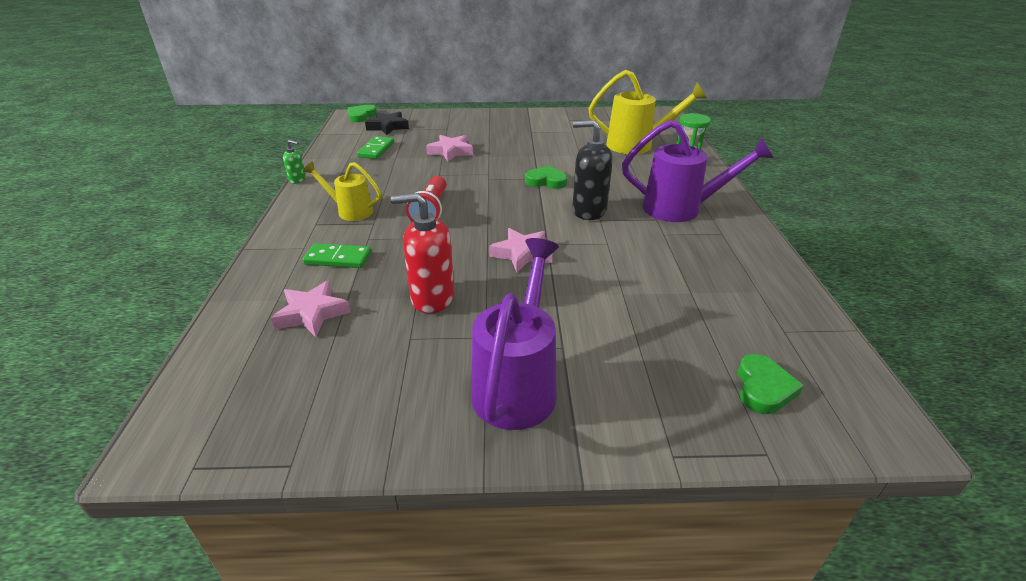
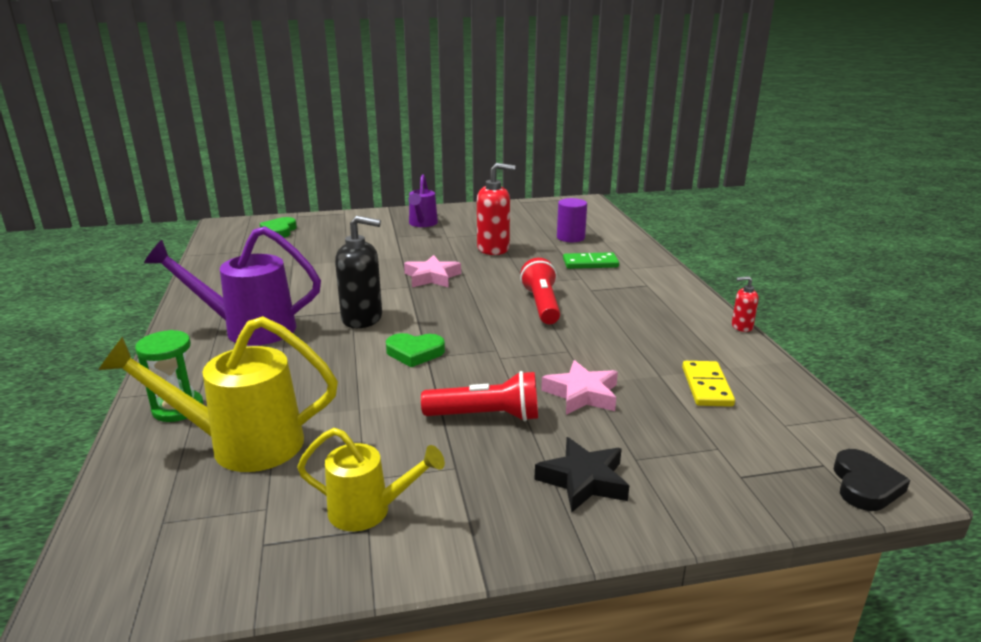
camera: 170 degrees right, 10 degrees down
pink star [271,281,351,337] -> purple cylinder [557,198,587,242]
green soap dispenser [283,140,306,184] -> red soap dispenser [732,276,759,332]
yellow watering can [303,161,381,221] -> yellow watering can moved to [297,428,445,531]
green heart [348,105,377,122] -> black heart [833,449,910,511]
green domino [357,136,394,159] -> yellow domino [682,361,735,407]
black star [365,111,409,135] -> black star moved to [534,437,629,512]
purple watering can [471,238,559,430] -> purple watering can [409,174,438,227], size x0.61
none -> red flashlight [421,371,538,421]

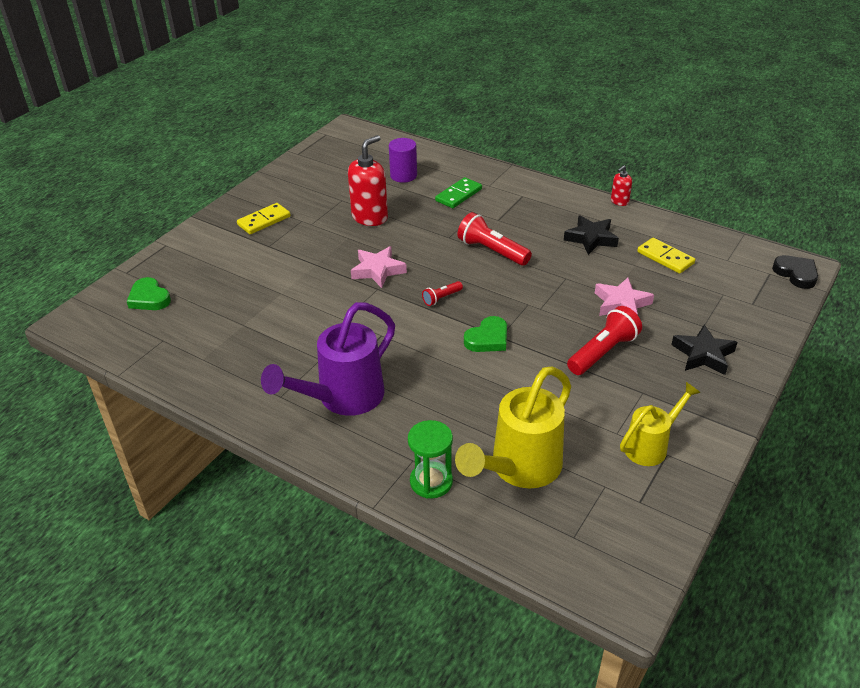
camera: 45 degrees left, 15 degrees up
black soap dispenser [335,216,382,328] -> none
purple watering can [409,174,438,227] -> yellow domino [237,203,291,234]
none -> red flashlight [422,281,463,306]
none -> black star [564,215,619,255]

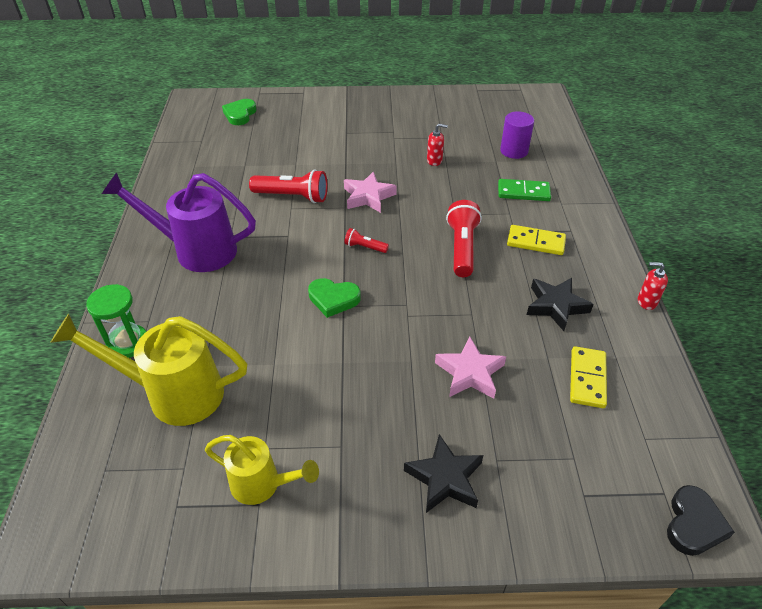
camera: 55 degrees right, 5 degrees up
yellow domino [237,203,291,234] -> yellow domino moved to [507,225,566,255]
red soap dispenser [348,135,388,226] -> red soap dispenser [427,124,448,166], size x0.50
red flashlight [567,306,642,375] -> red flashlight moved to [249,169,327,203]

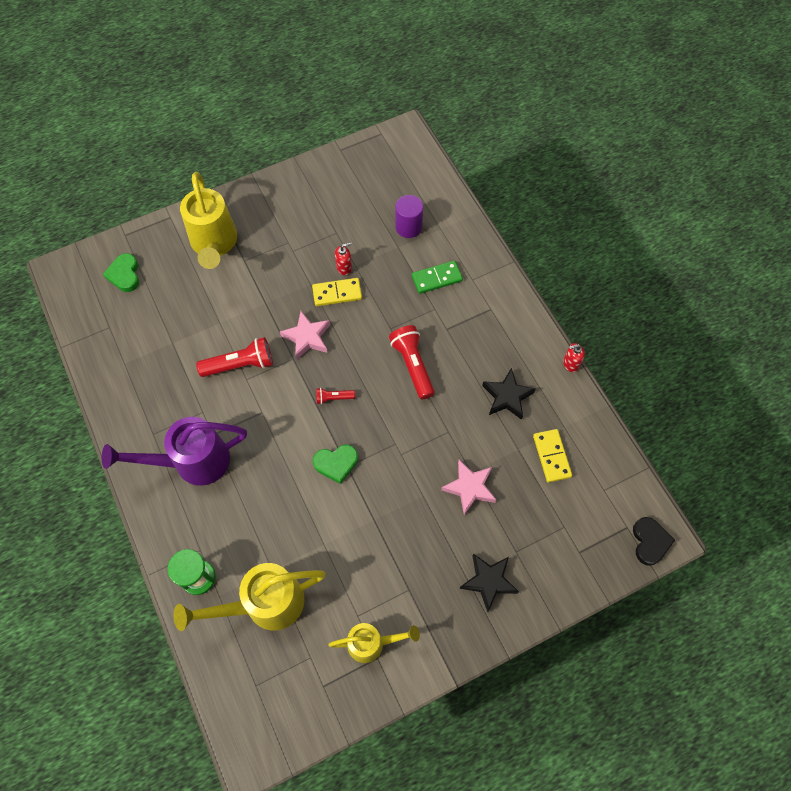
camera: 25 degrees left, 20 degrees up
yellow domino [507,225,566,255] -> yellow domino moved to [312,278,362,306]
none -> yellow watering can [180,172,237,269]

